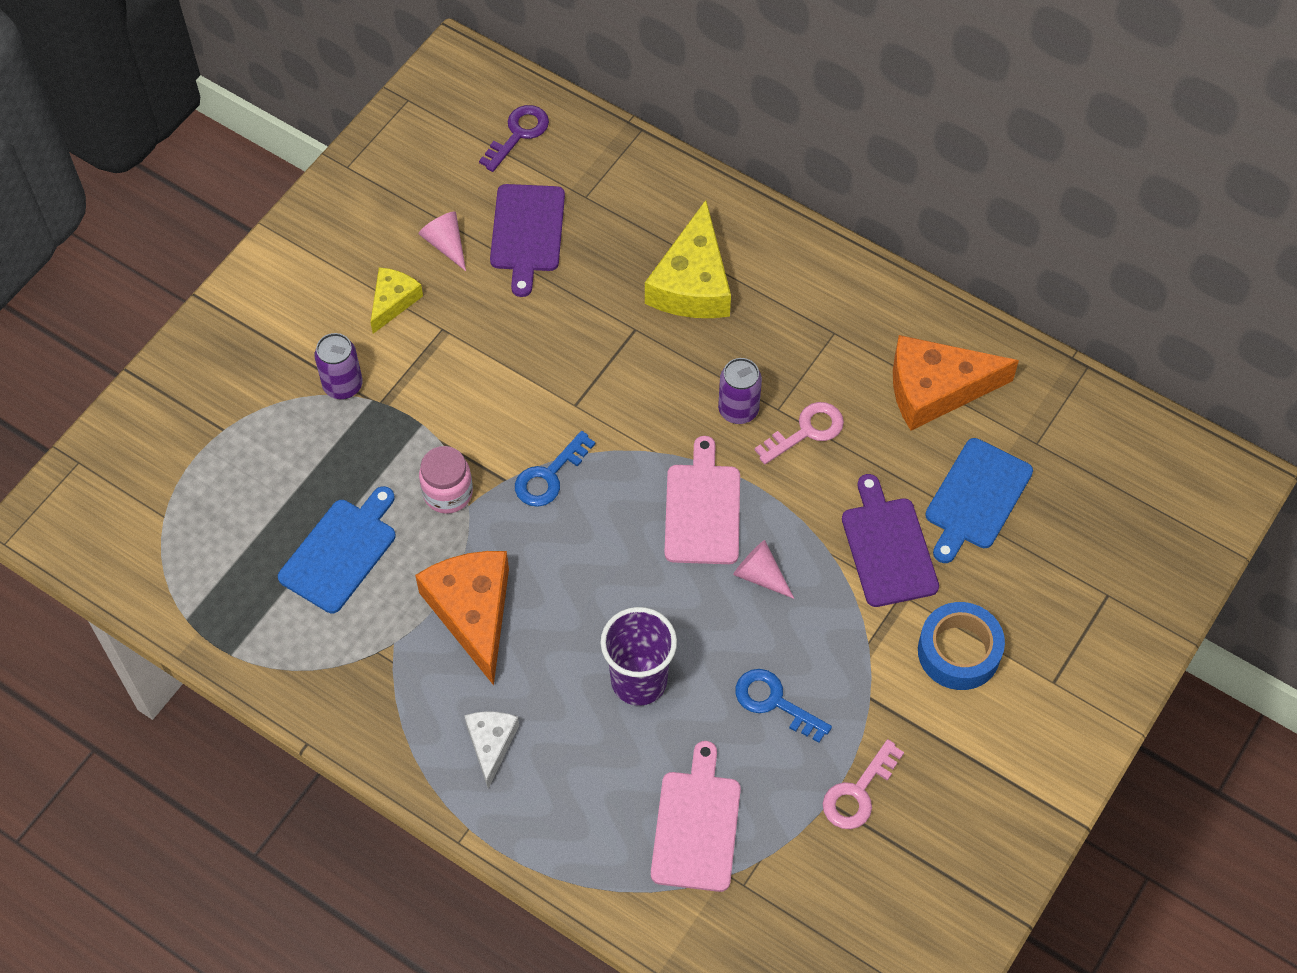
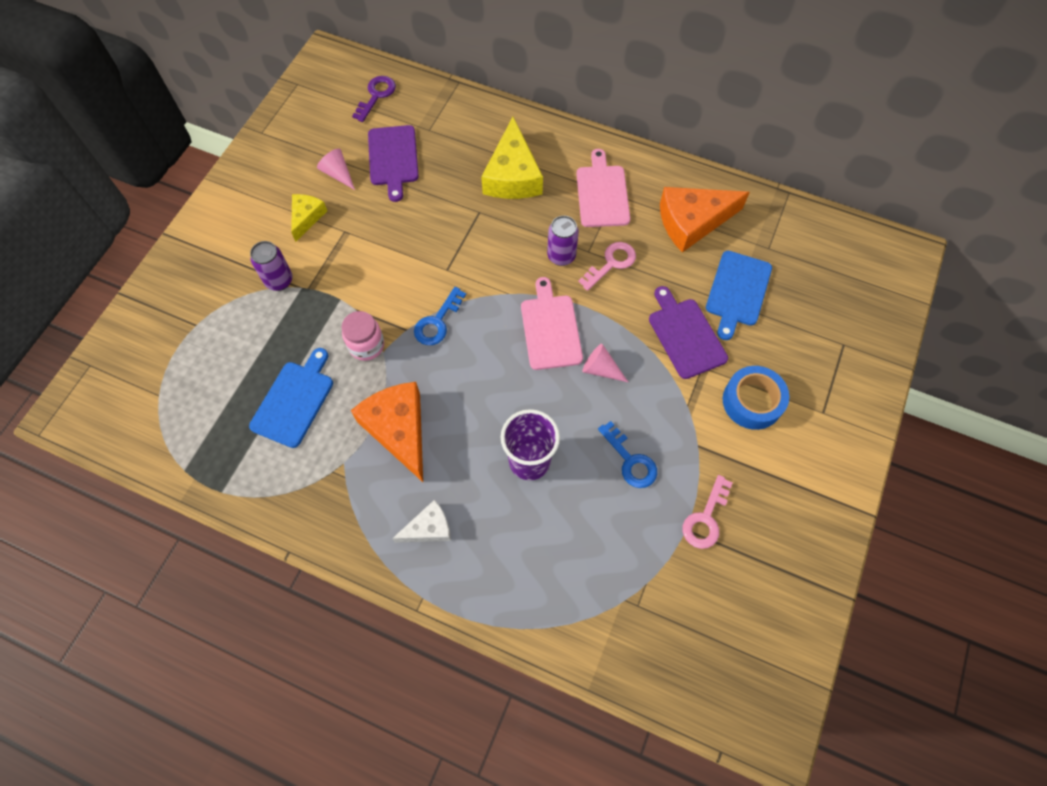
camera: 10 degrees left, 5 degrees up
white cheese [464,711,519,789] -> white cheese turned 75 degrees clockwise [392,500,451,543]
pink cutting board [651,741,741,892] -> pink cutting board moved to [576,149,630,227]
blue key [735,669,832,743] -> blue key turned 150 degrees counterclockwise [598,421,657,488]

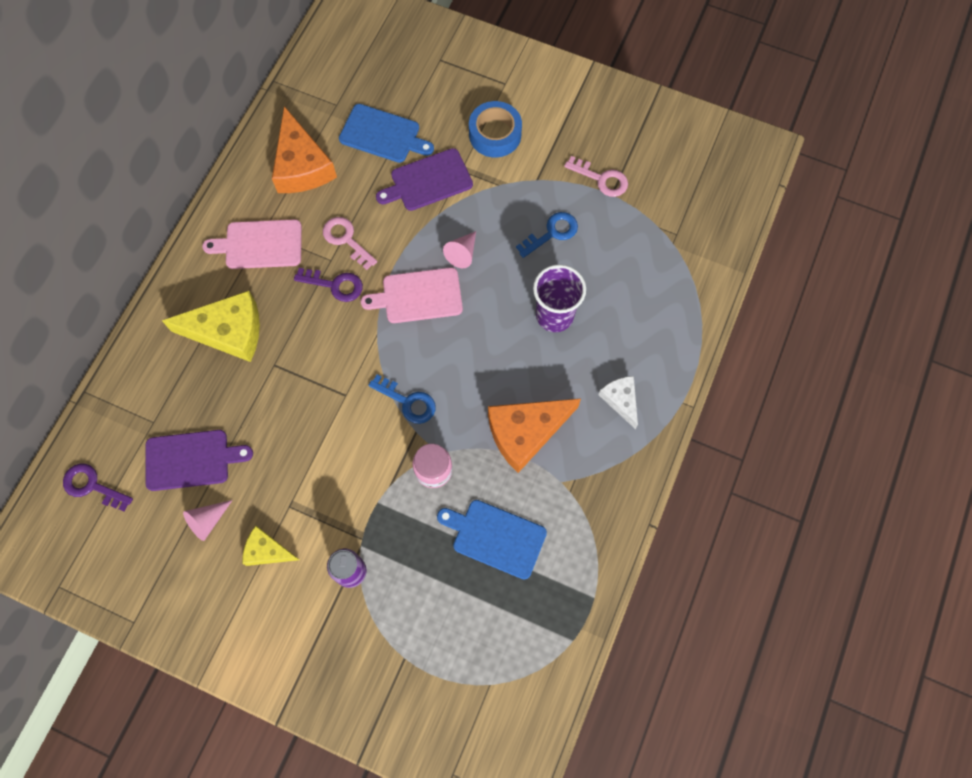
camera: 90 degrees left, 5 degrees up
purple can [547,216,579,266] -> purple key [294,268,363,302]

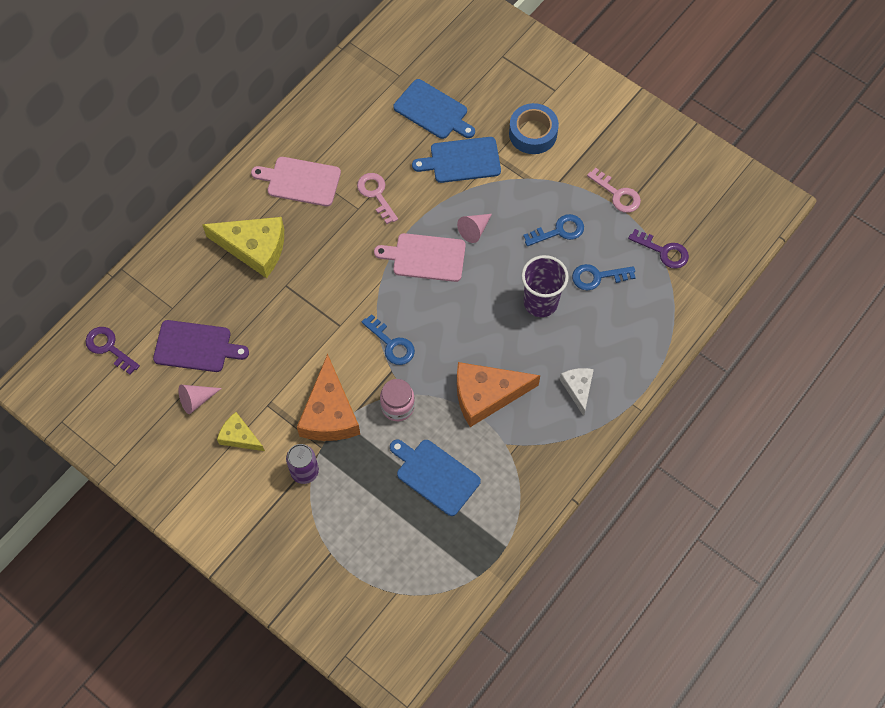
camera: 15 degrees right, 5 degrees down
orange cheese [272,106,337,193] -> orange cheese moved to [297,354,360,441]
purple key [294,268,363,302] -> purple key moved to [628,229,689,269]
purple cutting board [376,148,473,211] -> blue cutting board [412,137,501,183]
none -> blue key [572,264,635,291]

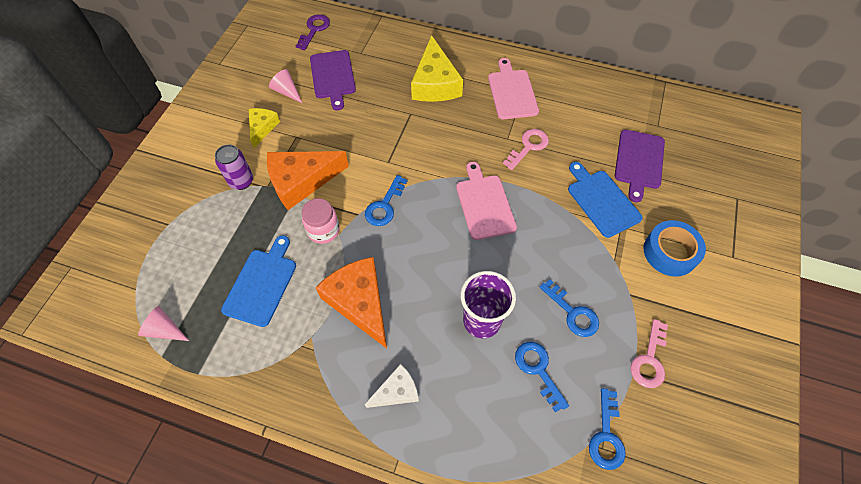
camera: 70 degrees right, 5 degrees down
blue cutting board [393,79,475,139] -> purple cutting board [615,130,665,203]
pink cone [457,214,492,243] -> pink cone moved to [138,306,189,341]
purple key [628,229,689,269] -> blue key [589,388,626,470]

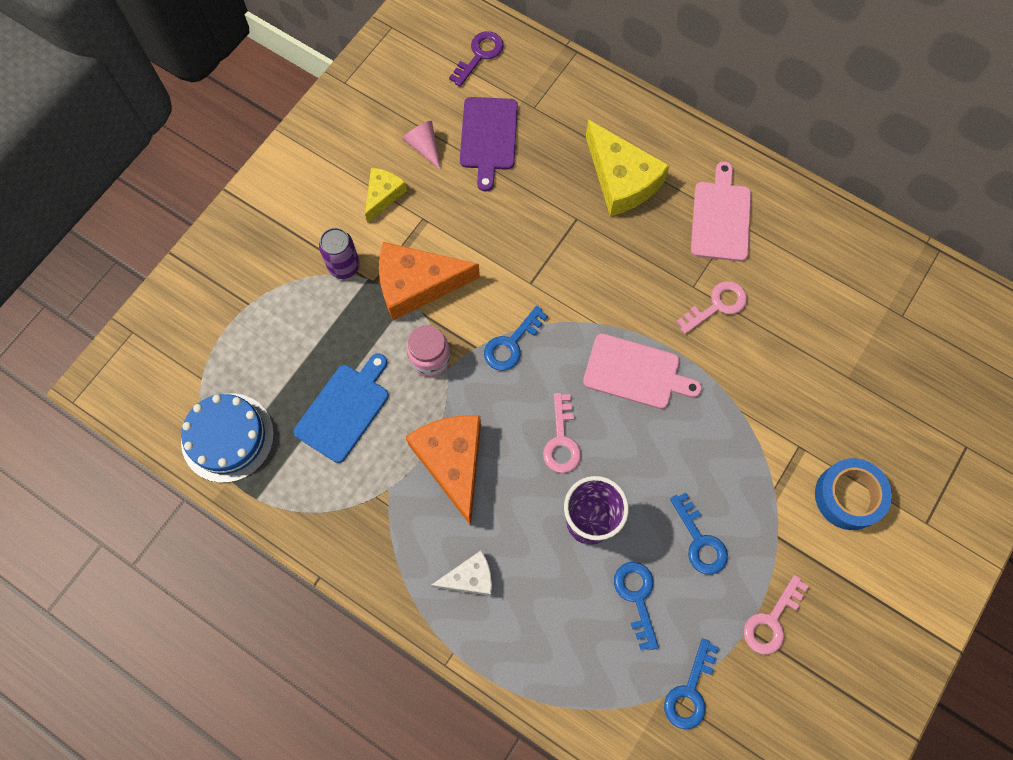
camera: 15 degrees right, 10 degrees up
pink cone [138,306,189,341] -> blue cake [181,394,274,483]
yellow cheese [411,35,463,102] -> yellow cheese turned 45 degrees counterclockwise [586,120,670,216]
pink cutting board [456,162,517,240] -> pink cutting board turned 105 degrees clockwise [583,334,702,409]
blue cutting board [568,162,643,238] -> none
purple cutting board [615,130,665,203] -> none
none -> pink key [543,393,581,473]

